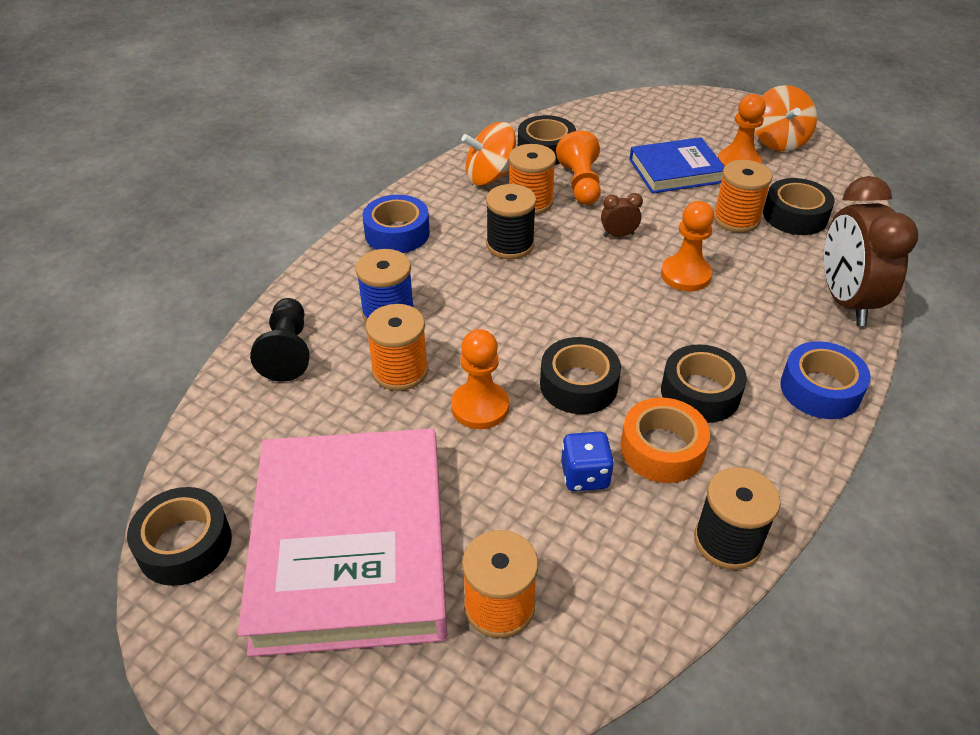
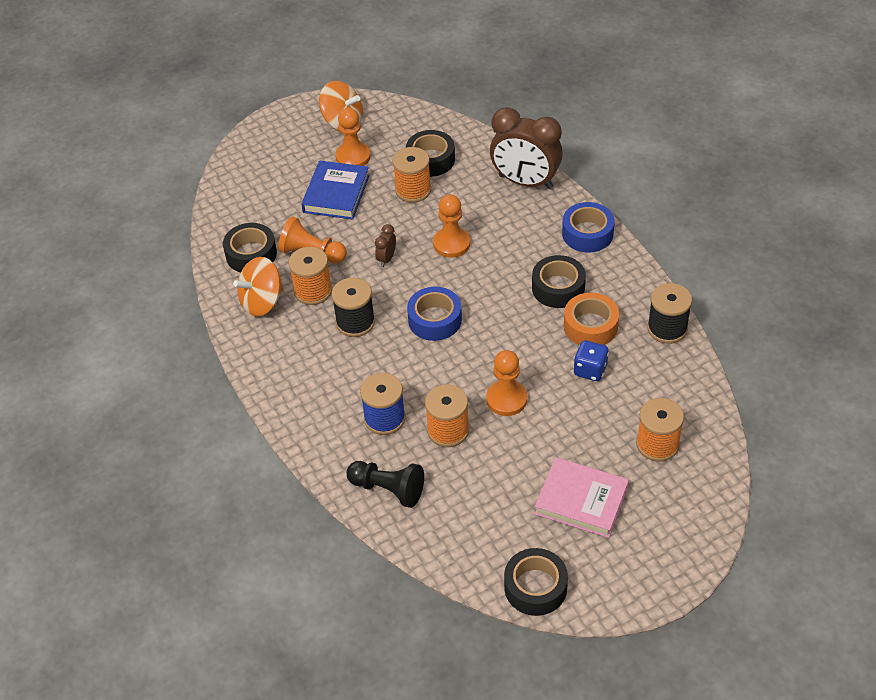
camera: 60 degrees left, 5 degrees up
pink book [238,428,447,657] -> pink book [535,457,629,538], size x0.54
blue tape [362,195,430,253] -> blue tape moved to [407,287,462,341]
orange spinning top [461,122,516,186] -> orange spinning top turned 45 degrees clockwise [233,257,284,317]
black tape [540,337,621,414] -> none

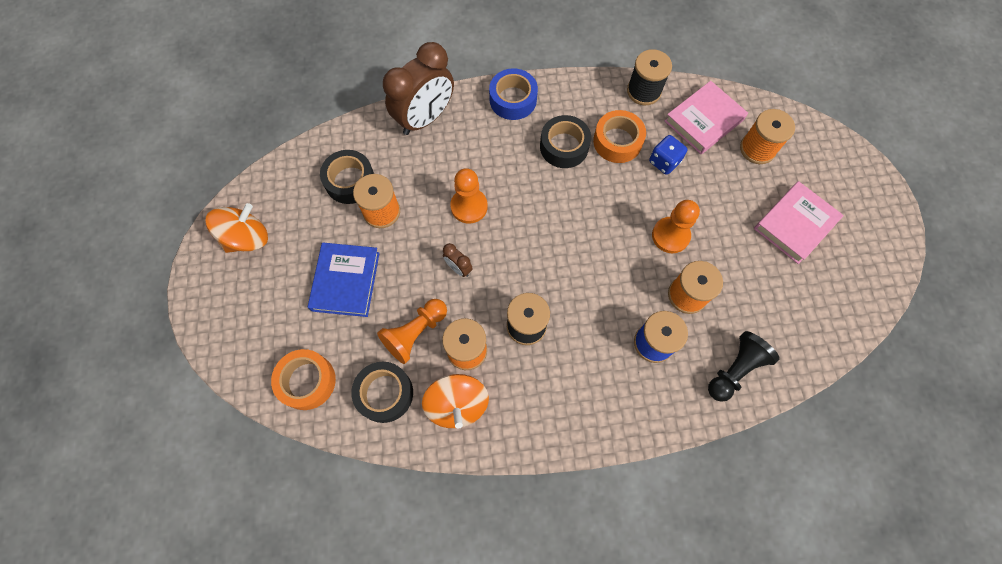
camera: 70 degrees left, 20 degrees up
blue book [301,161,370,219] -> blue book turned 60 degrees clockwise [308,242,380,317]
orange pawn [335,108,371,166] -> none
blue tape [407,287,462,341] -> none
black tape [504,548,568,616] -> none
none -> orange tape [271,349,336,410]
none -> pink book [665,81,748,154]

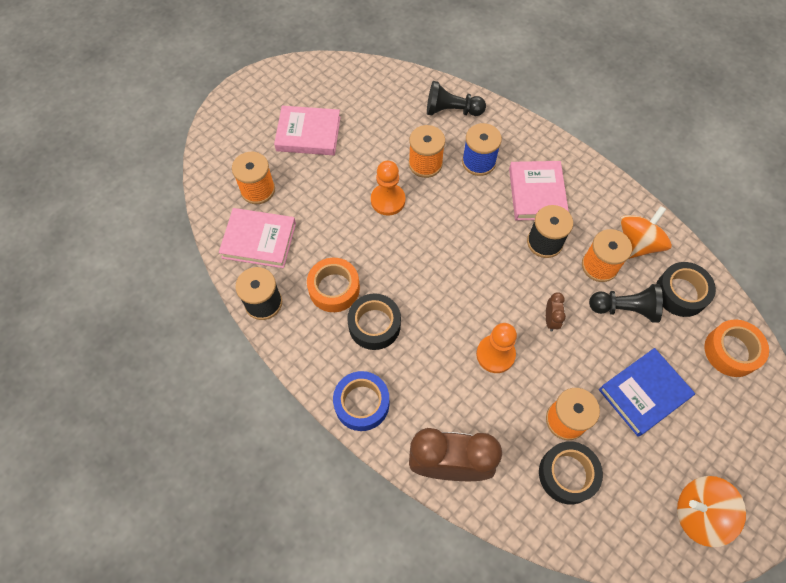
camera: 130 degrees left, 5 degrees down
orange pawn [377,299,447,364] -> black pawn [589,284,663,323]
blue dice [649,135,687,175] -> none
none -> pink book [509,161,569,220]

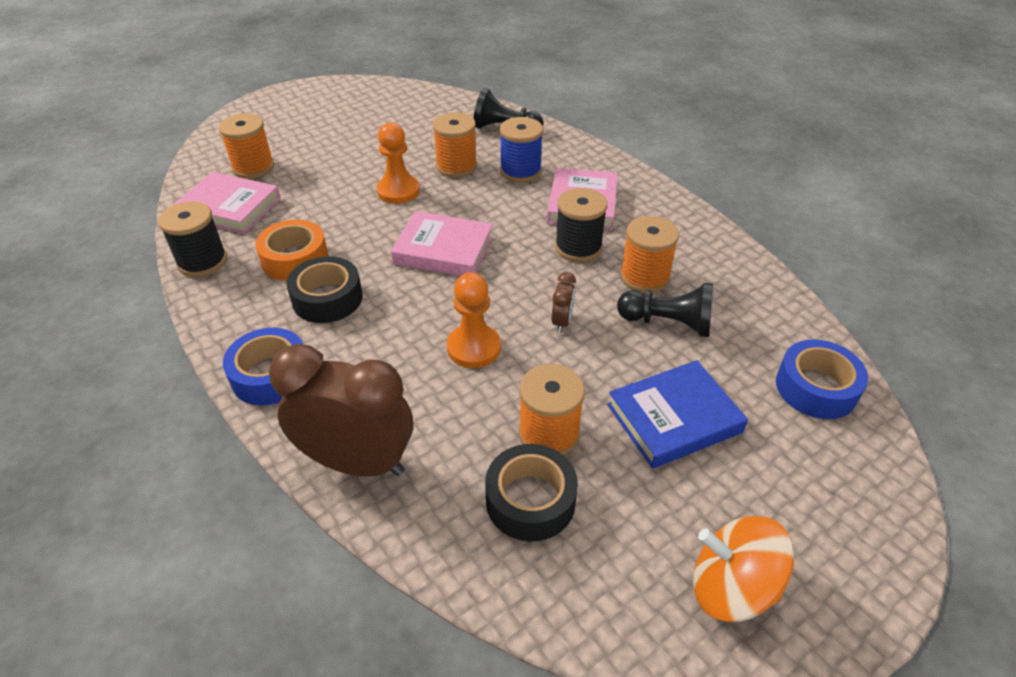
camera: 10 degrees right, 20 degrees down
pink book [274,106,341,155] -> pink book moved to [391,211,493,276]
orange spinning top [620,206,672,259] -> none
black tape [656,262,716,317] -> none
orange tape [704,319,769,377] -> blue tape [776,339,868,419]

